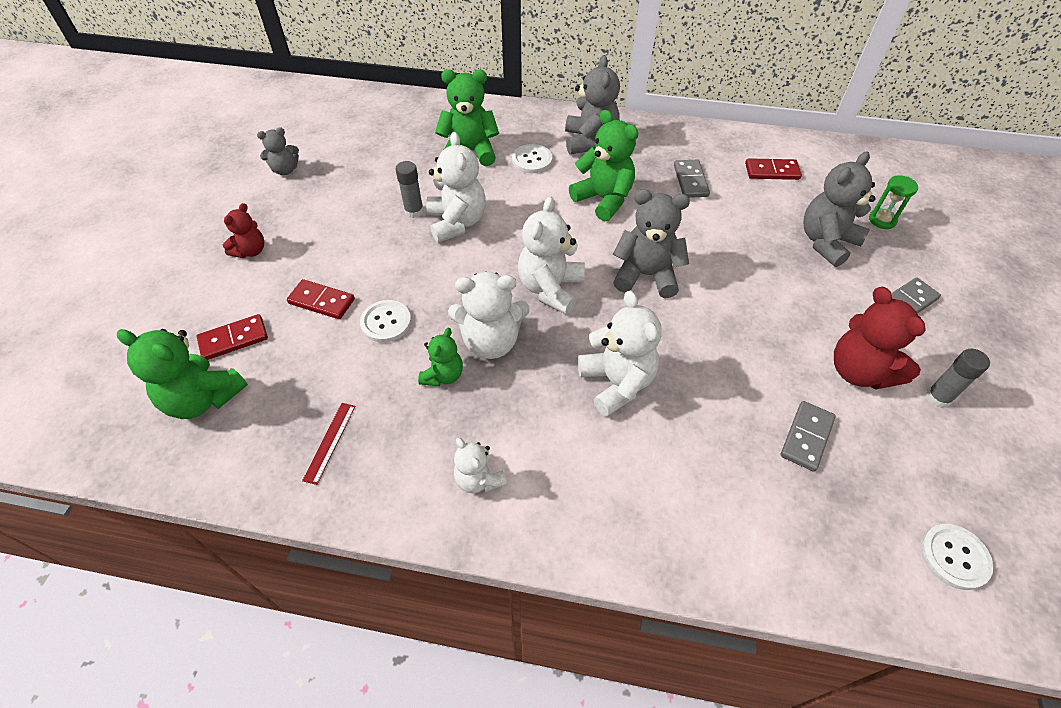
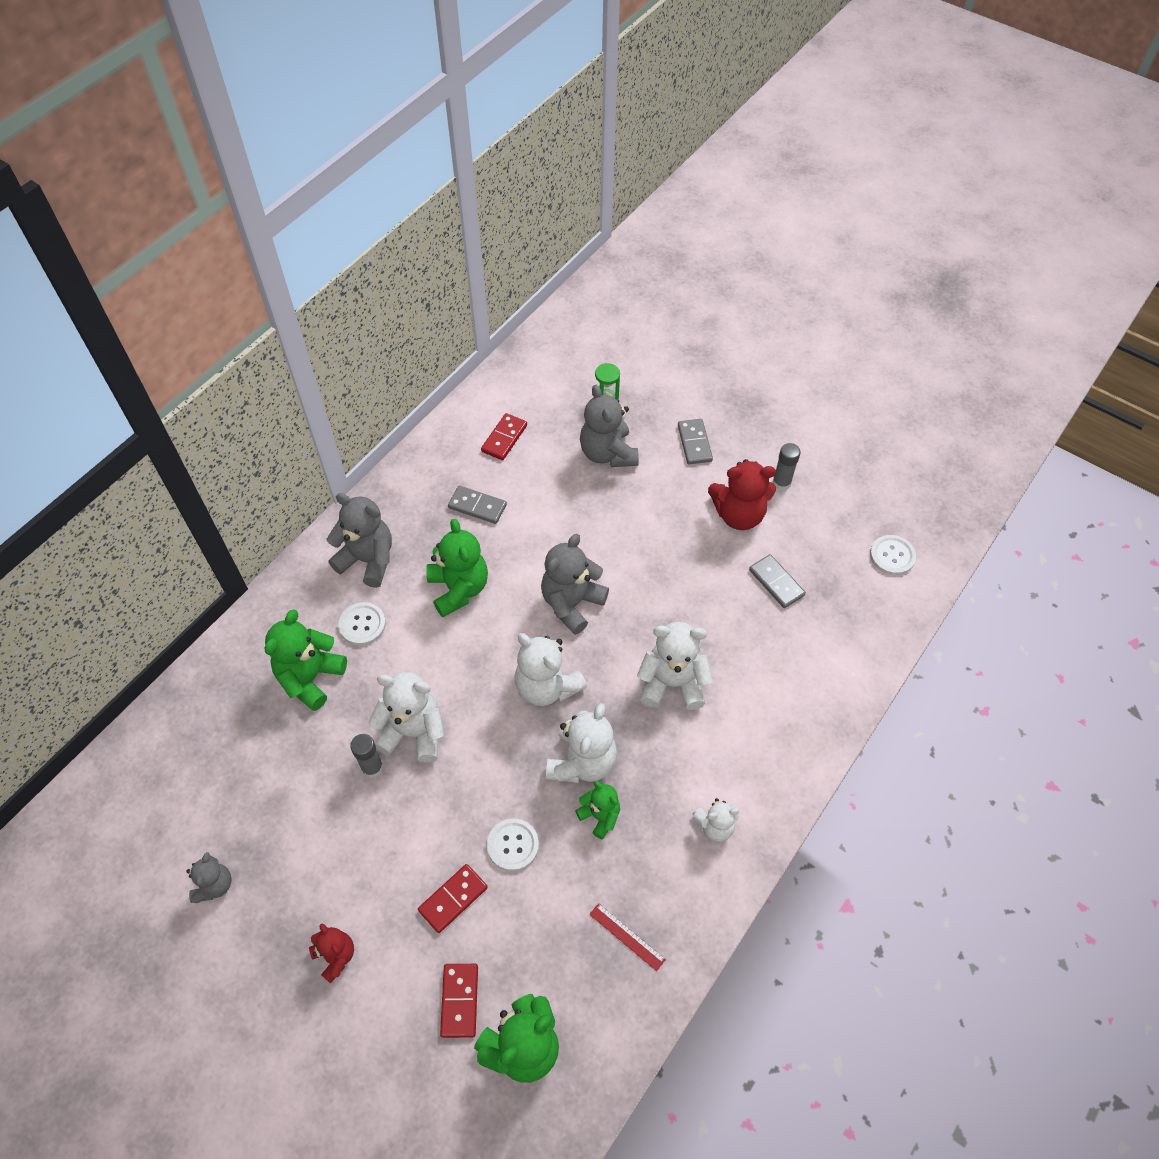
camera: 65 degrees left, 5 degrees up
green teddy bear [569,110,638,221] -> green teddy bear turned 90 degrees clockwise [426,519,488,617]

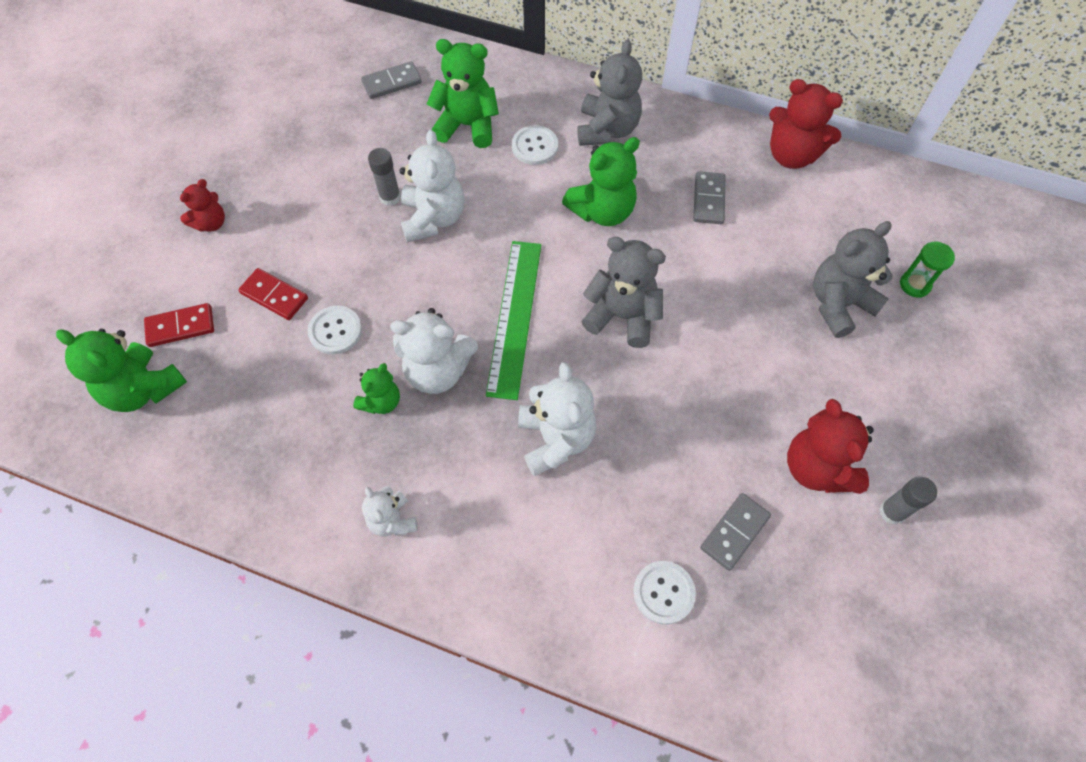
camera: 75 degrees right, 5 degrees up
grey teddy bear [186,852,232,903] -> none
red domino [481,413,527,460] -> none
white teddy bear [515,633,587,706] -> green ruler [486,241,541,400]
red ruler [589,903,666,971] -> none
grey domino [678,419,713,464] -> grey domino moved to [361,61,422,99]
white button [870,535,916,575] -> white button moved to [633,561,696,625]
none -> red teddy bear [769,79,843,169]

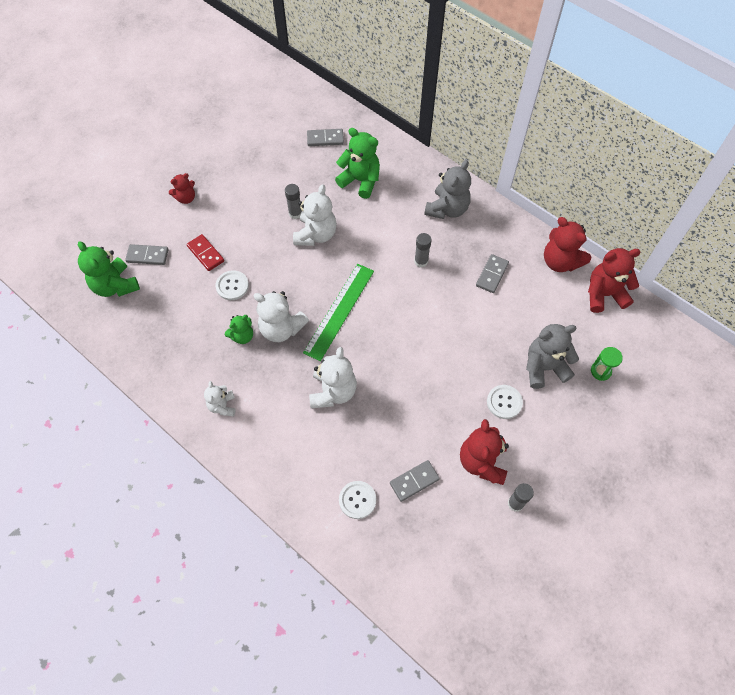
camera: 20 degrees right, 0 degrees up
red domino [144,303,214,347] -> grey domino [125,244,168,265]
white button [512,125,558,165] -> white button moved to [487,385,523,419]
green teddy bear [562,137,640,226] -> grey glue stick [414,233,432,268]
grey teddy bear [581,237,666,348] -> none
none -> red teddy bear [588,248,641,313]

